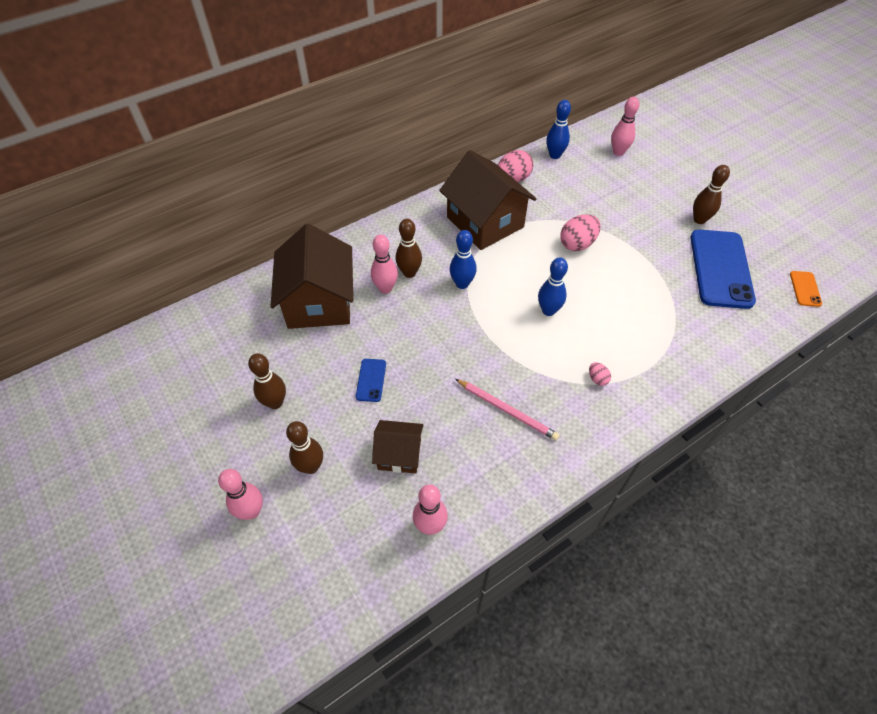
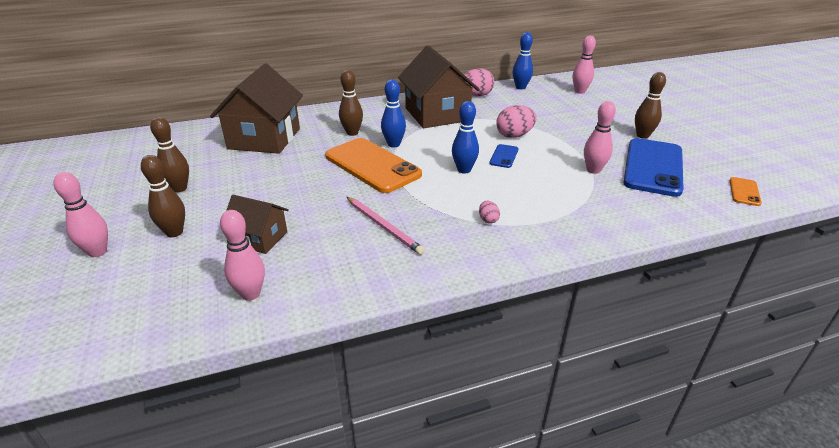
camera: 15 degrees right, 20 degrees down
blue phone [356,359,386,402] -> blue phone moved to [489,144,518,168]
pink bowling pin [371,235,398,294] -> pink bowling pin moved to [584,101,616,174]
none -> orange phone [325,138,422,193]

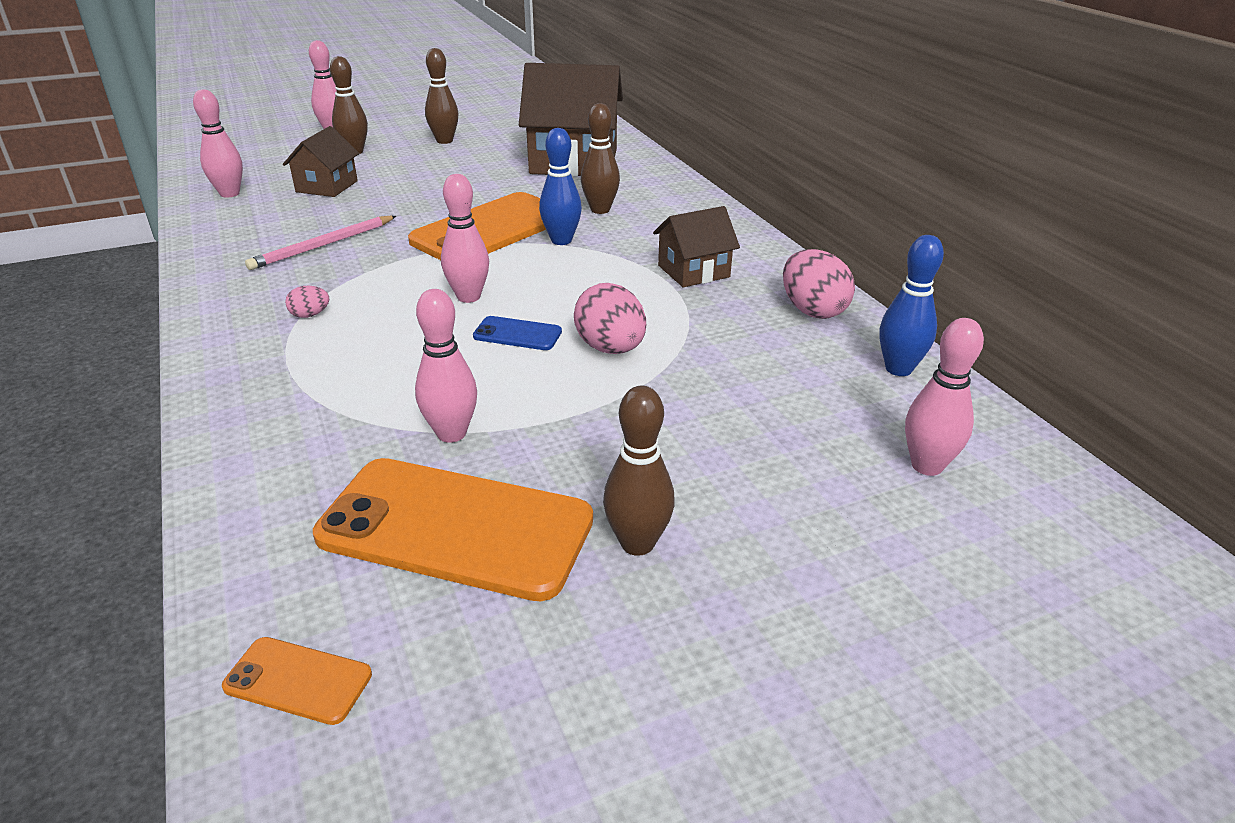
camera: 85 degrees right, 0 degrees up
brown house [398,45,480,128] -> brown house [653,206,740,287], size x0.53
blue bowling pin [452,101,479,174] -> pink bowling pin [441,174,489,303]
blue phone [623,138,683,197] -> orange phone [313,458,593,601]

